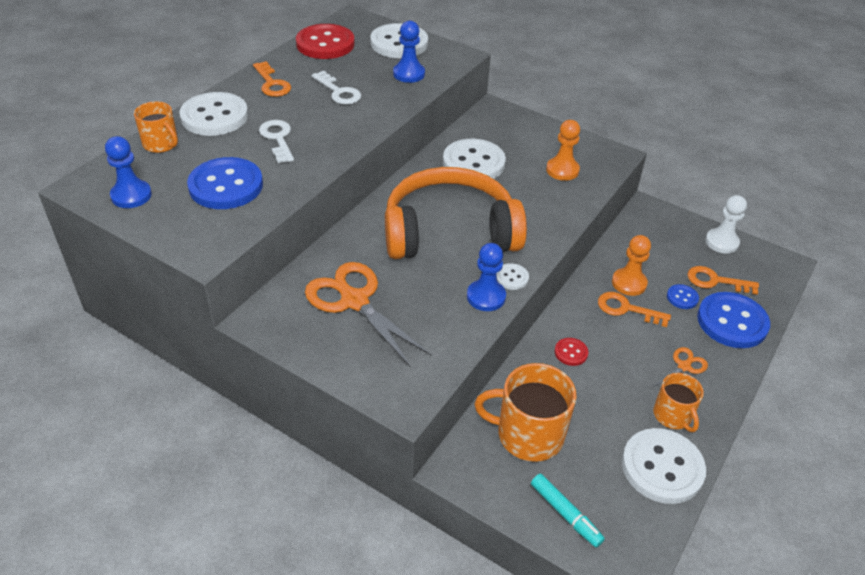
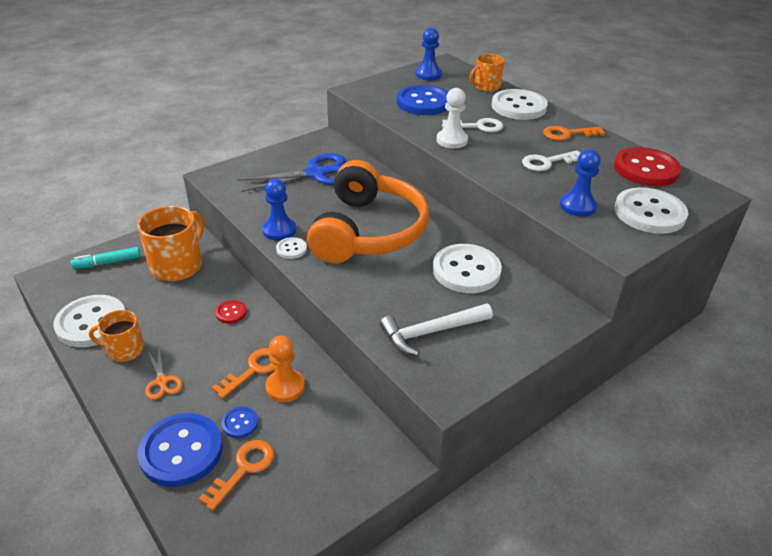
camera: 110 degrees right, 5 degrees down
orange scissors [305,262,431,368] -> blue scissors [237,153,346,192]
orange pawn [546,120,580,181] -> white hammer [380,304,493,356]
white pawn [705,195,747,254] -> white pawn moved to [437,88,468,148]

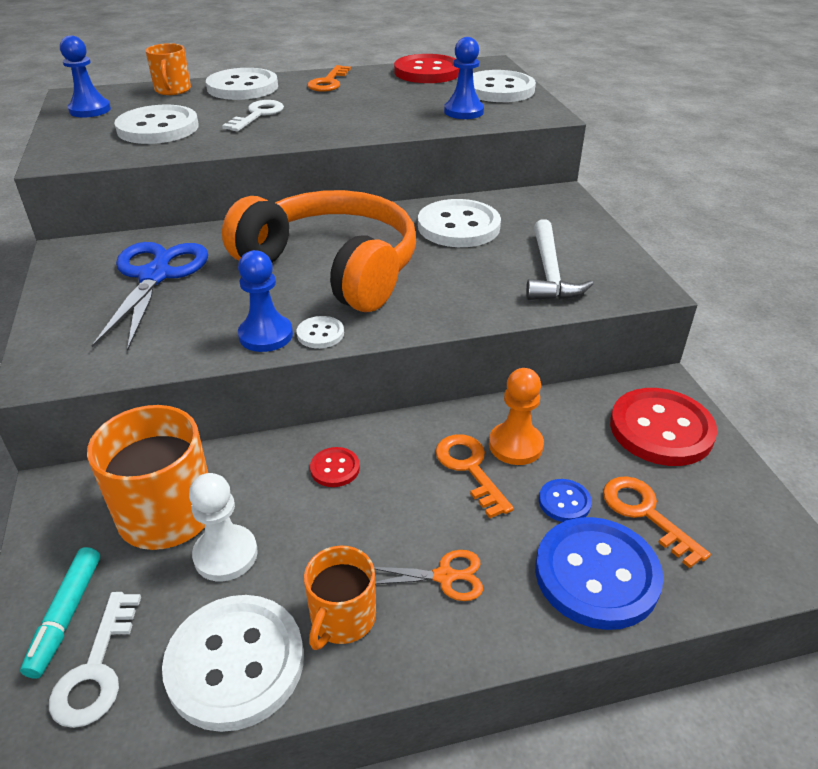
camera: 65 degrees left, 0 degrees up
blue button [397,85,448,115] -> white button [114,105,199,144]
white pawn [437,88,468,148] -> white pawn moved to [189,473,258,581]
white key [522,150,580,171] -> white key moved to [49,592,141,728]
none -> red button [610,388,717,466]

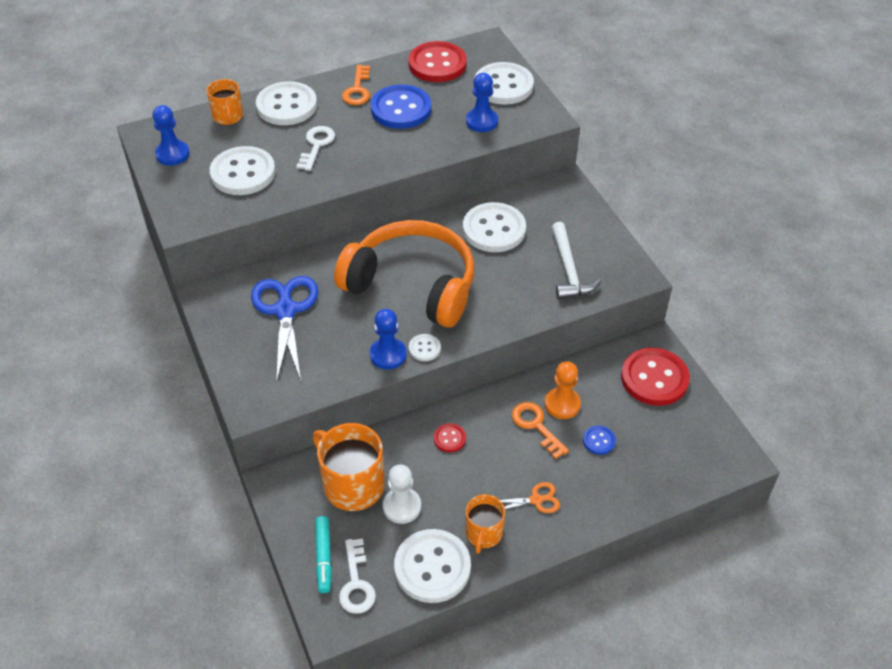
camera: 10 degrees left, 10 degrees up
blue button [535,517,664,630] -> blue button moved to [371,85,431,129]
orange key [603,476,711,568] -> none

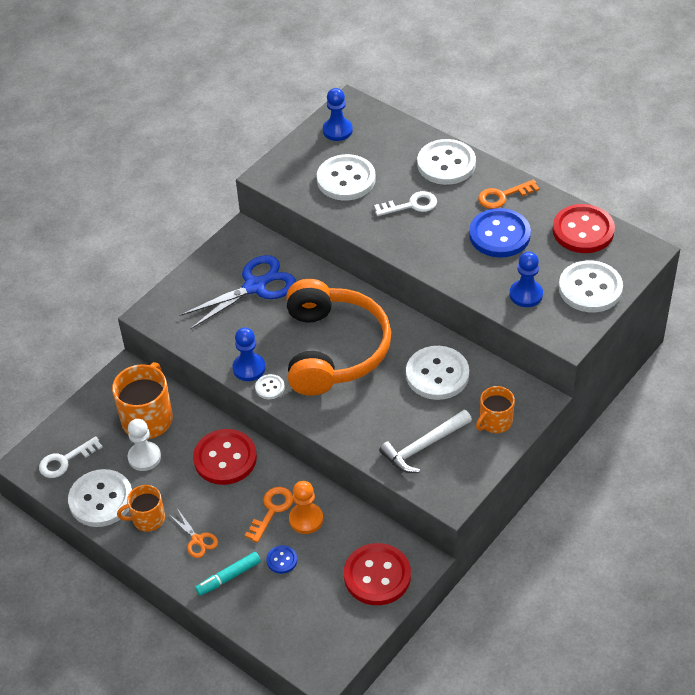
camera: 65 degrees right, 0 degrees up
orange mug [207,79,243,125] -> orange mug moved to [476,386,515,433]
turquoise marker [315,516,332,593] -> turquoise marker moved to [195,552,261,596]
red button [434,423,466,452] -> red button [193,429,257,485], size x2.16

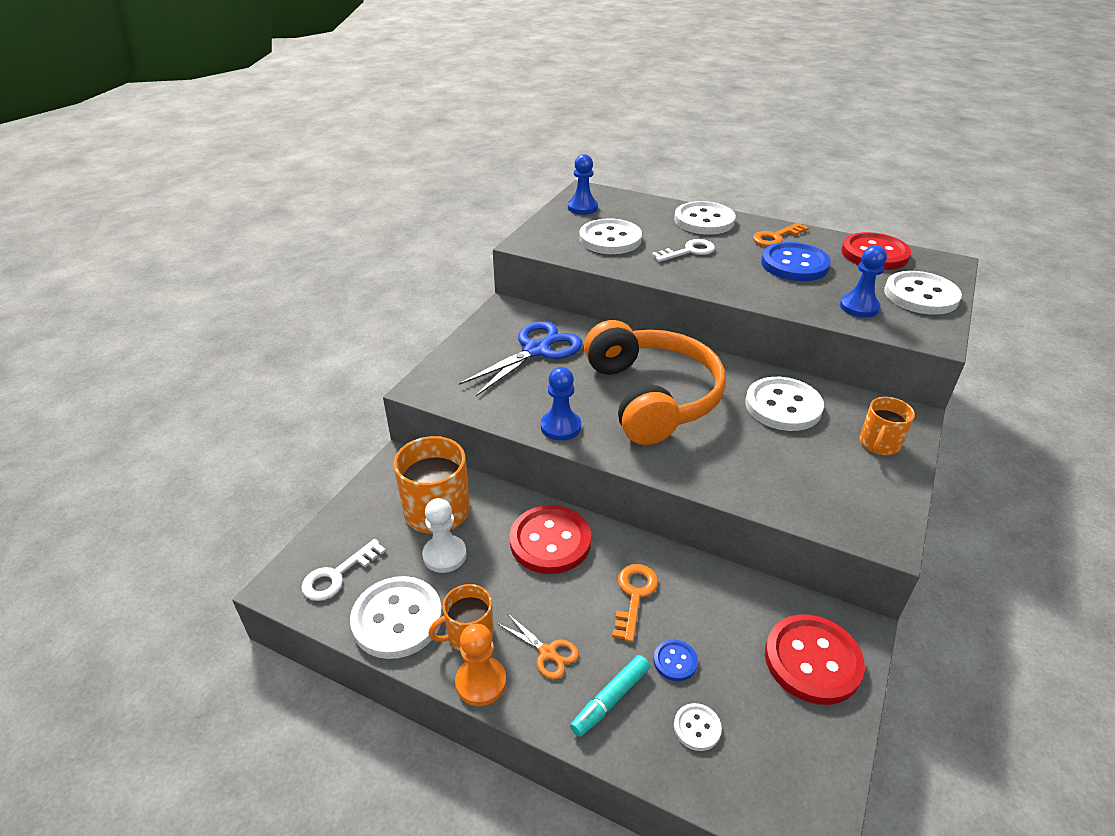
camera: 15 degrees left, 10 degrees down
white button [255,374,285,399] -> white button moved to [674,703,722,751]
orange pawn [289,481,323,534] -> orange pawn moved to [455,624,506,706]
white hammer [379,410,472,473] -> none

